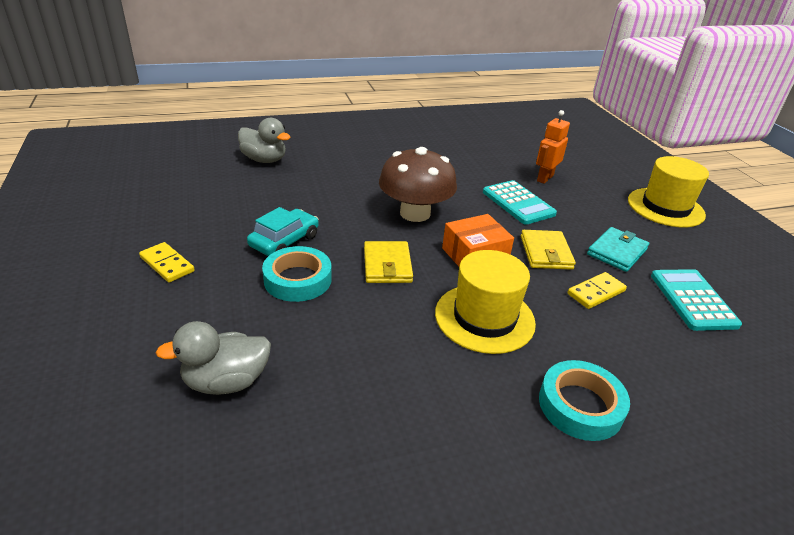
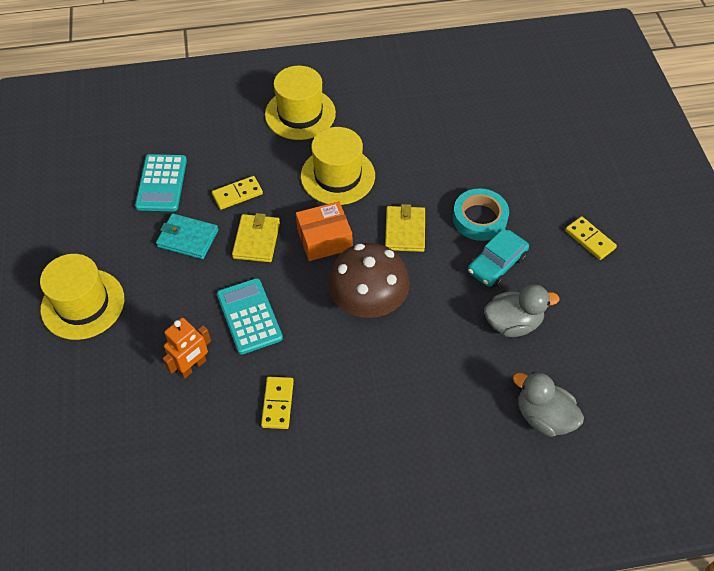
camera: 170 degrees left, 20 degrees up
grey duck [156,321,271,395] -> grey duck moved to [484,285,560,337]
turquoise tape [539,360,630,441] -> yellow hat [265,66,336,140]
turquoise wallet [587,227,649,272] -> turquoise wallet turned 60 degrees clockwise [156,213,218,259]
none -> yellow domino [261,377,294,429]

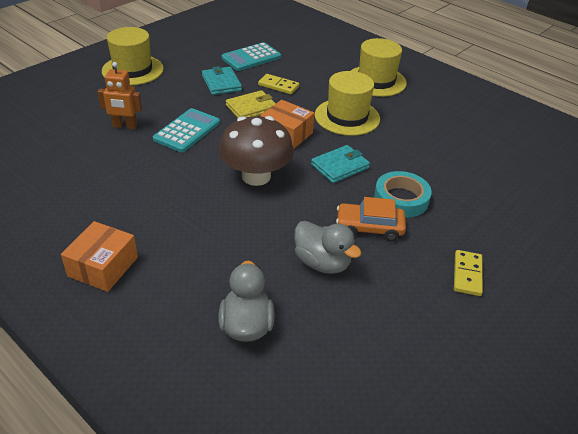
camera: 50 degrees right, 15 degrees down
yellow domino [261,377,294,429] -> none
yellow wallet [385,204,425,252] -> turquoise wallet [311,145,370,183]
turquoise car [468,229,529,287] -> orange car [336,197,406,241]
none -> orange box [61,221,138,292]

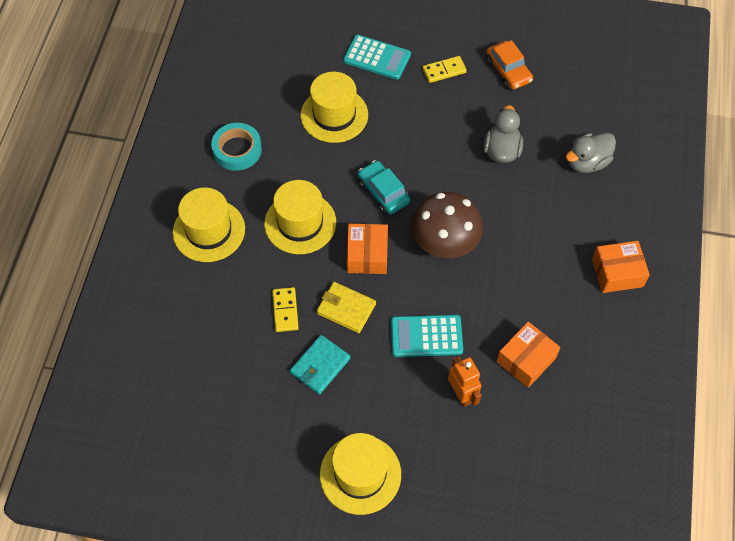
camera: 120 degrees left, 20 degrees up
turquoise calculator [221,42,281,71] -> turquoise calculator moved to [343,35,411,80]
turquoise wallet [311,145,370,183] -> turquoise car [358,160,410,214]
orange car [336,197,406,241] -> orange car moved to [486,40,533,90]
turquoise tape [374,171,432,218] -> turquoise tape moved to [211,123,262,171]
none -> yellow hat [301,72,368,143]
none -> orange box [496,322,560,388]

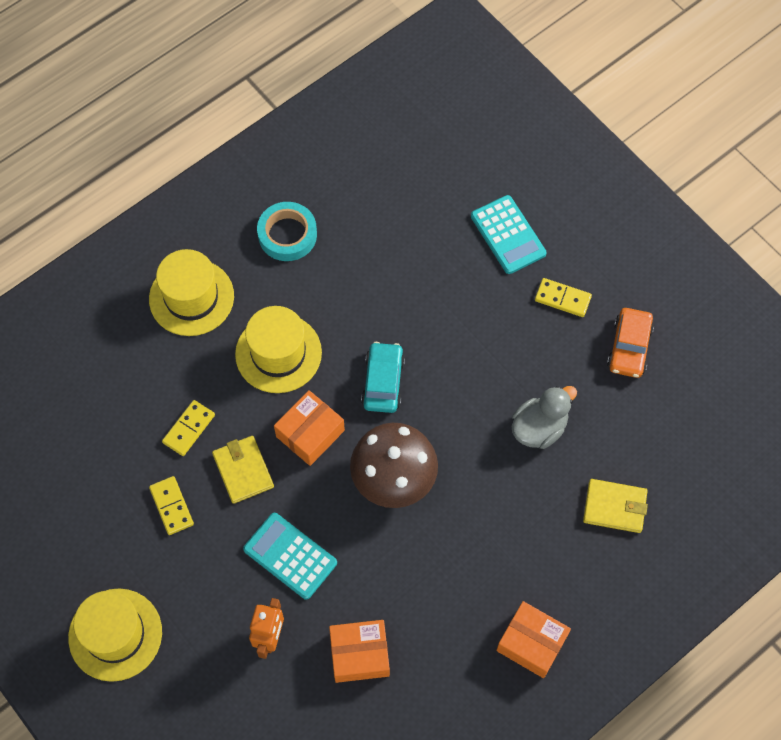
camera: 40 degrees right, 5 degrees up
turquoise wallet [290,335,350,394] -> yellow domino [149,476,194,535]
yellow hat [301,72,368,143] -> none
grey duck [566,132,616,173] -> yellow wallet [583,479,648,533]

